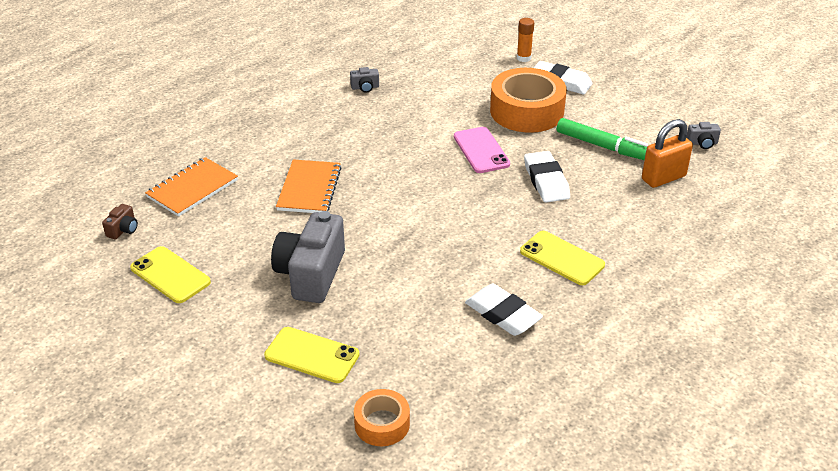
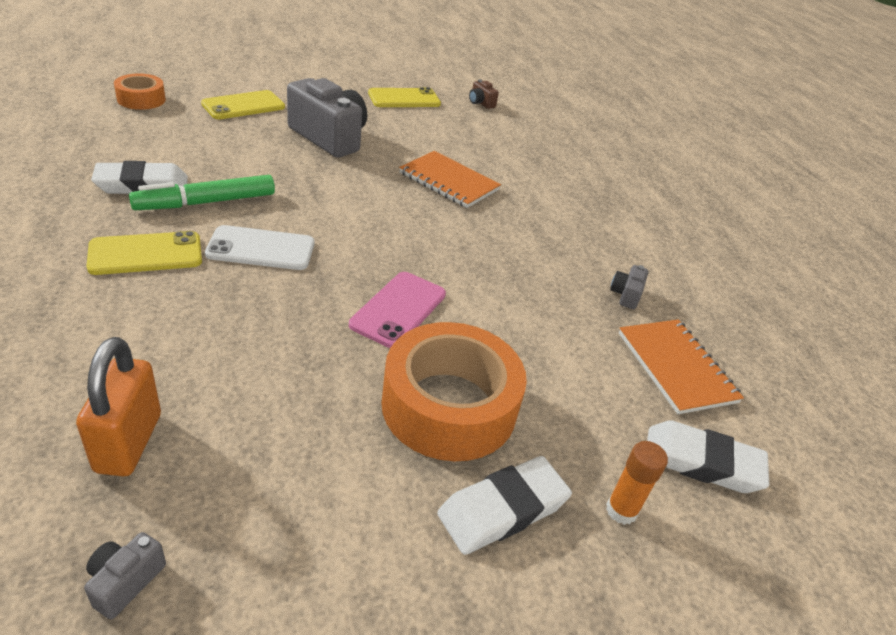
camera: 115 degrees right, 0 degrees up
orange notebook [145,157,238,217] -> orange notebook moved to [619,319,744,414]
pink phone [454,127,510,173] -> pink phone turned 75 degrees counterclockwise [349,272,446,348]
white eraser [524,151,570,203] -> white eraser moved to [647,420,769,493]
green marker [557,118,648,160] -> green marker moved to [129,175,275,210]
none -> white phone [205,225,314,270]

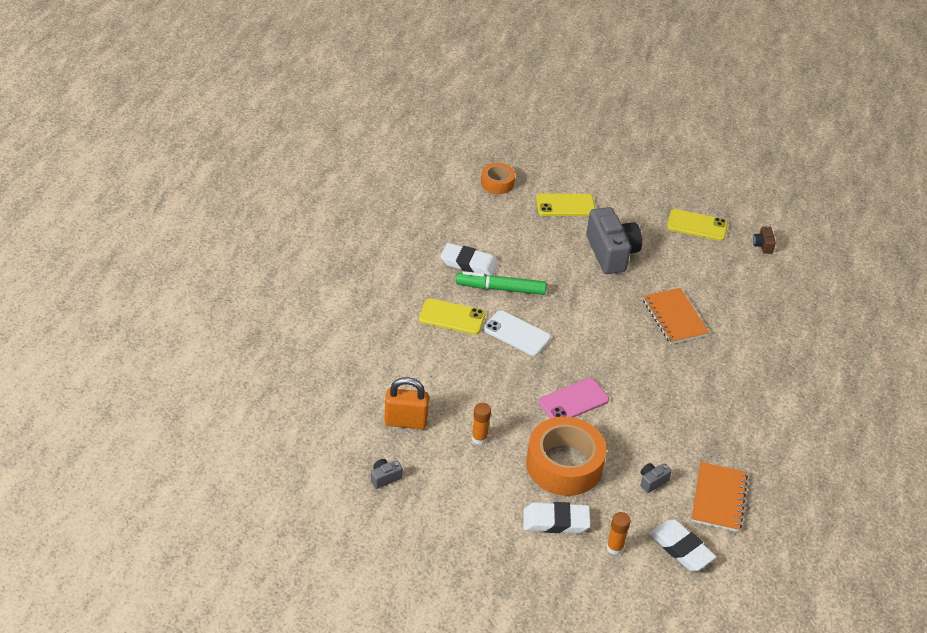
camera: 35 degrees right, 5 degrees up
orange padlock [76,337,161,476] -> orange padlock turned 60 degrees clockwise [384,377,429,429]
grey camera [610,265,649,309] -> grey camera moved to [640,463,672,493]
none -> orange glue stick [472,403,491,445]

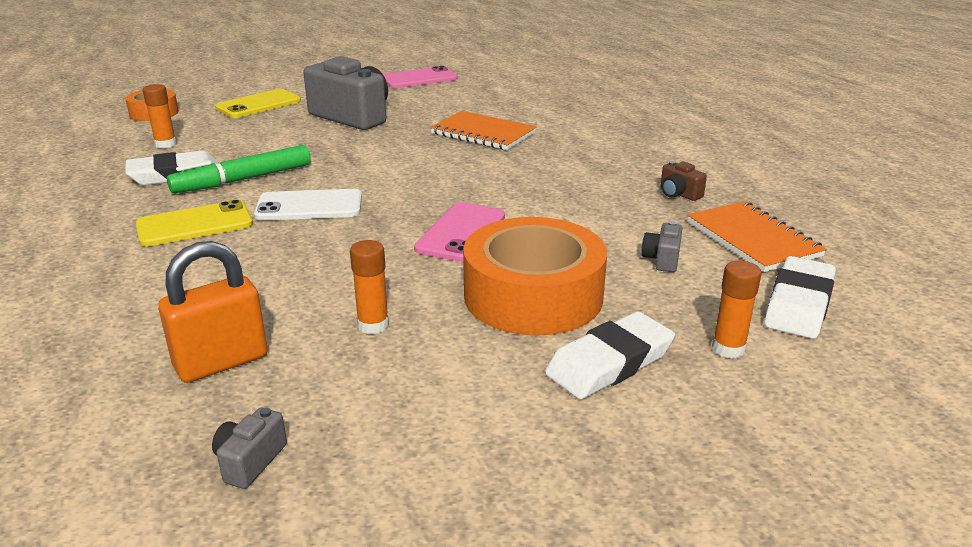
camera: 35 degrees left, 15 degrees down
white eraser [650,519,716,571] -> white eraser turned 75 degrees counterclockwise [764,256,836,339]
yellow phone [667,209,728,241] -> pink phone [383,66,457,88]
brown camera [753,226,776,254] -> brown camera moved to [660,161,707,201]
none -> orange glue stick [143,84,177,149]

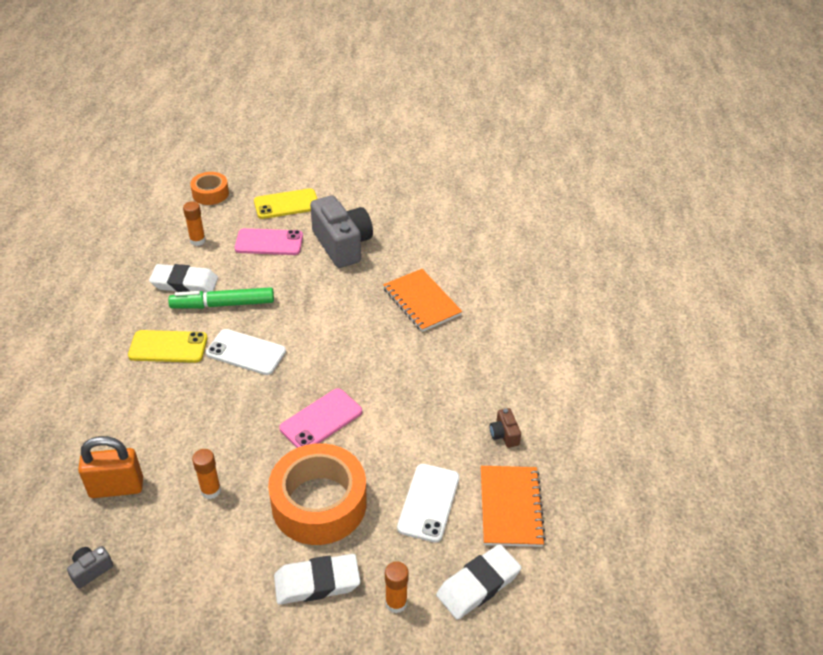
camera: 25 degrees right, 15 degrees up
pink phone [383,66,457,88] -> pink phone moved to [235,228,303,255]
grey camera [642,221,683,272] -> white phone [397,464,459,542]

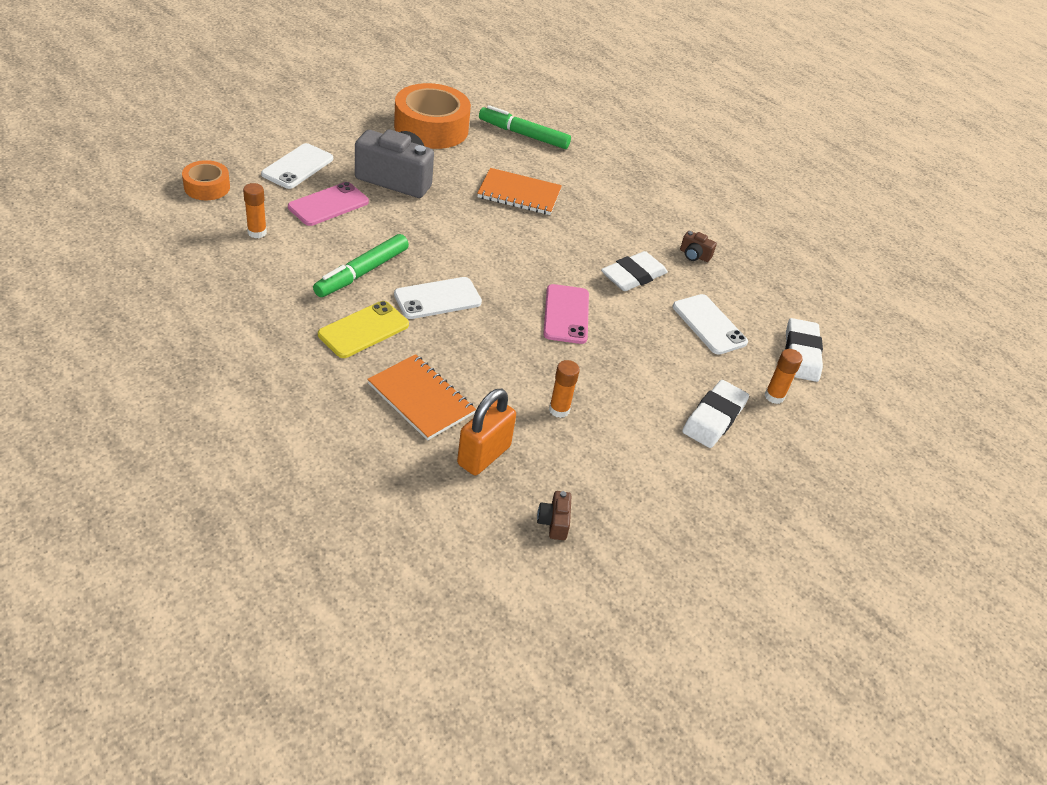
camera: 50 degrees left, 0 degrees up
grey camera [67,546,113,589] -> brown camera [537,491,571,540]
white eraser [149,264,218,293] -> white eraser moved to [601,251,668,291]
yellow phone [254,188,317,219] -> white phone [261,143,333,189]
orange tape [268,443,367,545] -> orange tape moved to [394,83,471,149]
orange notebook [481,466,546,547] -> orange notebook moved to [367,354,476,440]
none -> green marker [479,105,571,149]

